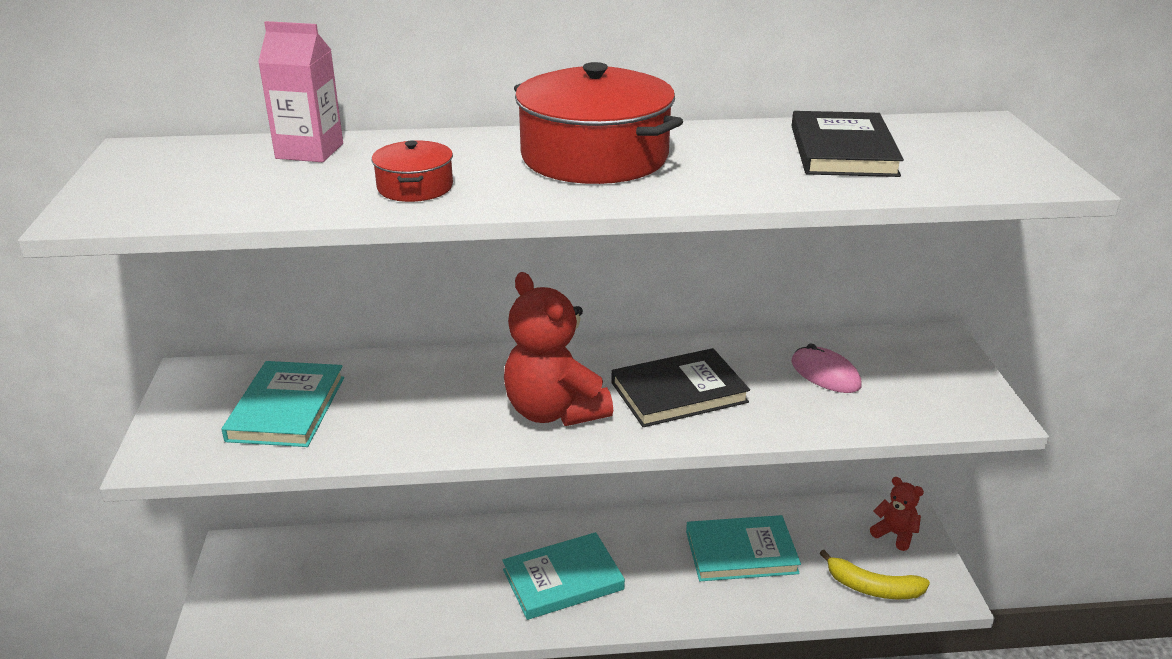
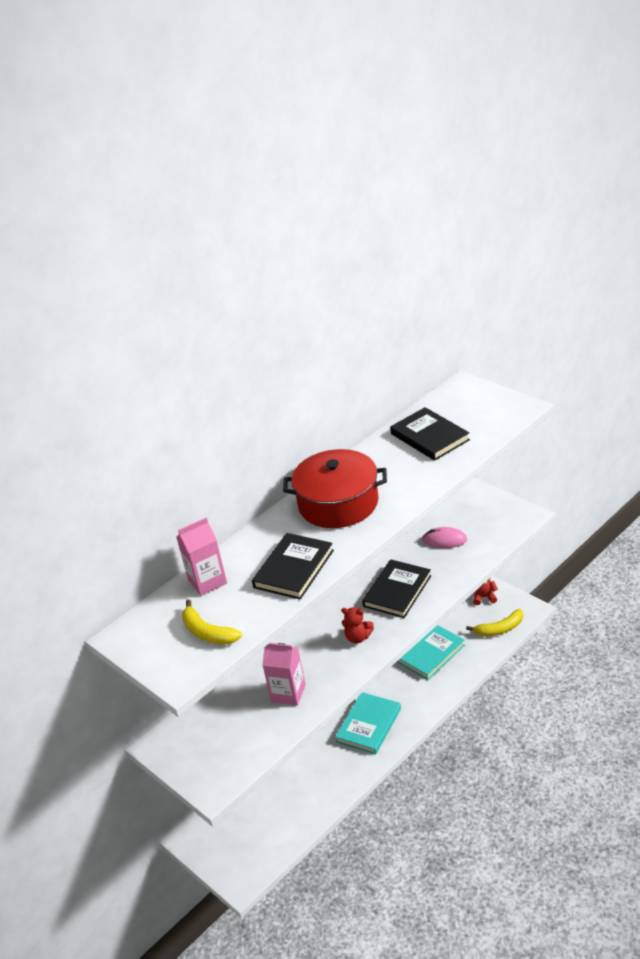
camera: 35 degrees left, 5 degrees up
turquoise book [221,361,344,447] -> none
red pot [372,140,453,202] -> black book [252,533,334,600]
red teddy bear [504,272,613,426] -> red teddy bear [341,607,374,643], size x0.51
none -> yellow banana [182,599,242,644]
none -> pink carton [262,643,306,706]

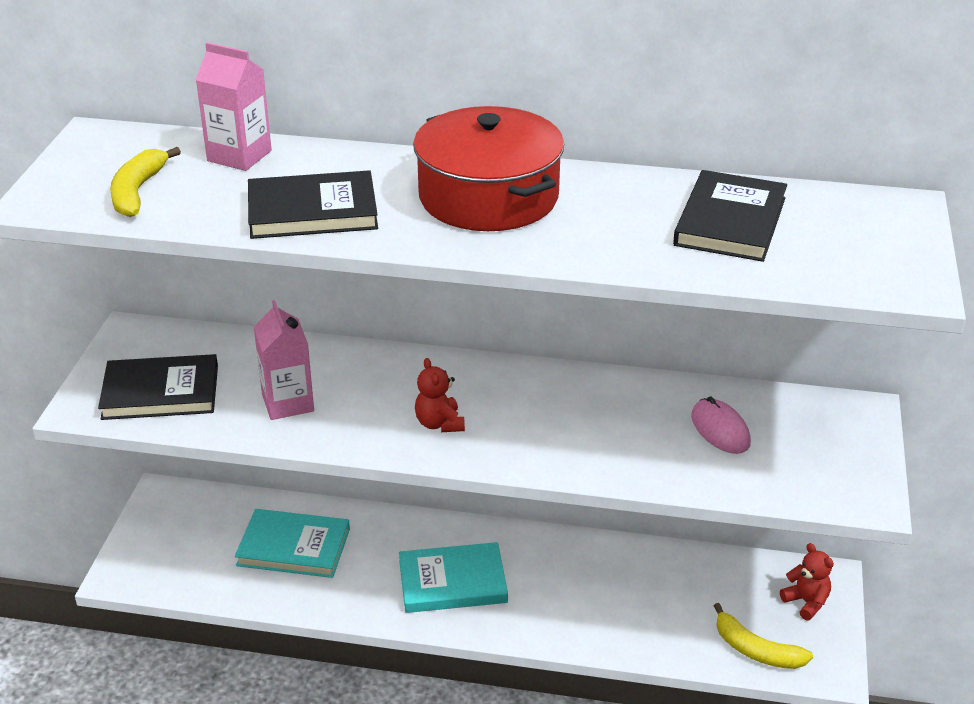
camera: 50 degrees right, 0 degrees up
black book [362,559,431,618] -> black book moved to [98,354,218,420]
turquoise book [397,625,465,680] -> turquoise book moved to [235,509,350,578]

